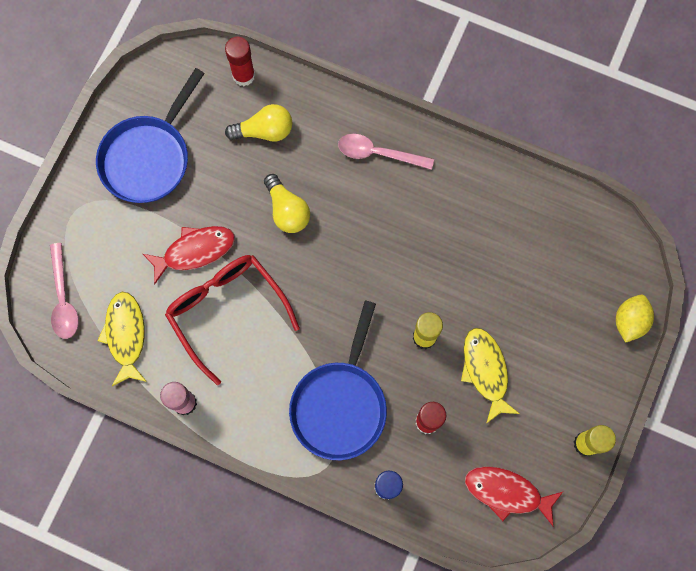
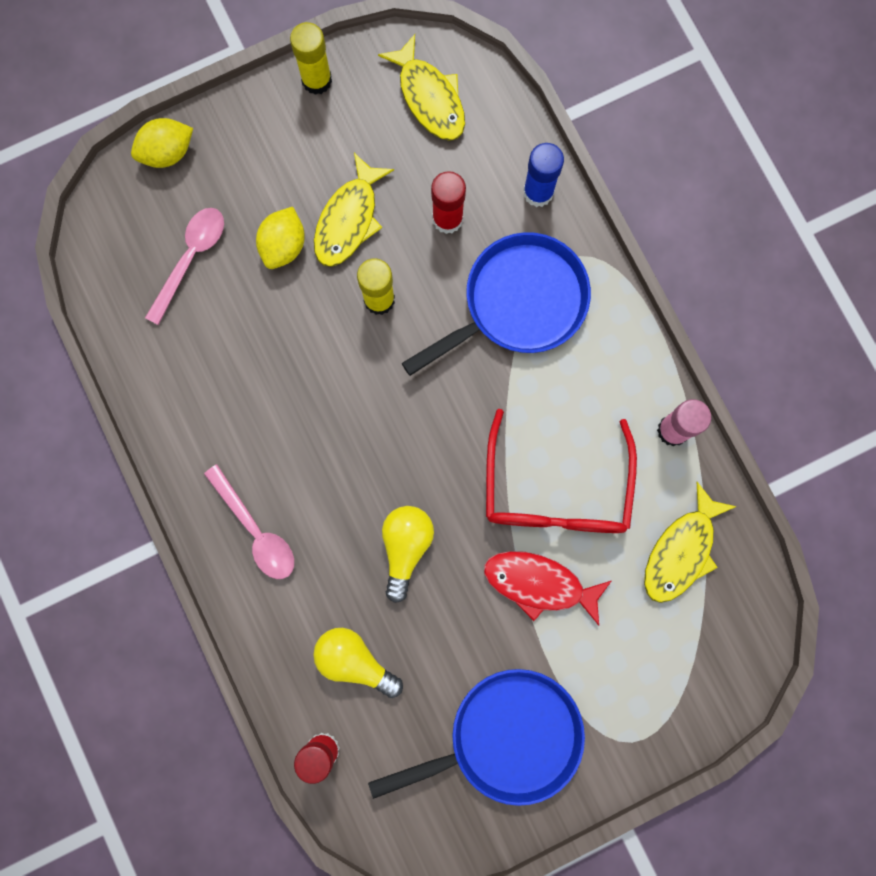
camera: 140 degrees left, 5 degrees up
pink spoon [50,243,79,339] -> pink spoon moved to [145,208,224,325]
red fish [465,466,563,526] -> yellow fish [378,34,465,141]
none -> yellow lemon [256,207,305,269]

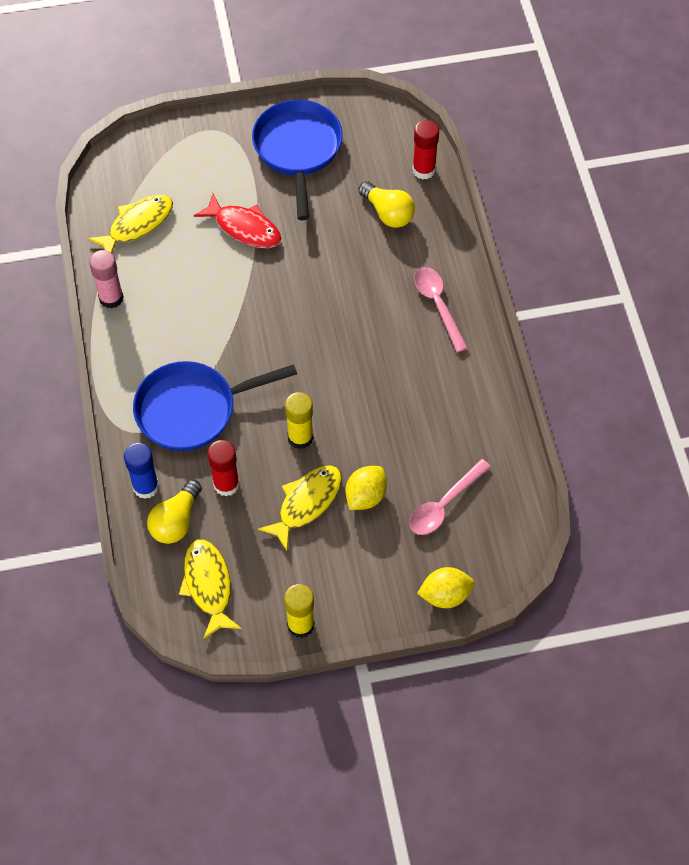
camera: 165 degrees left, 20 degrees down
blue pan [368,669,585,806] -> blue pan turned 90 degrees clockwise [252,100,343,220]
yellow light bulb [382,506,434,603] -> yellow light bulb moved to [147,480,202,544]
red glasses [486,409,637,533] -> none

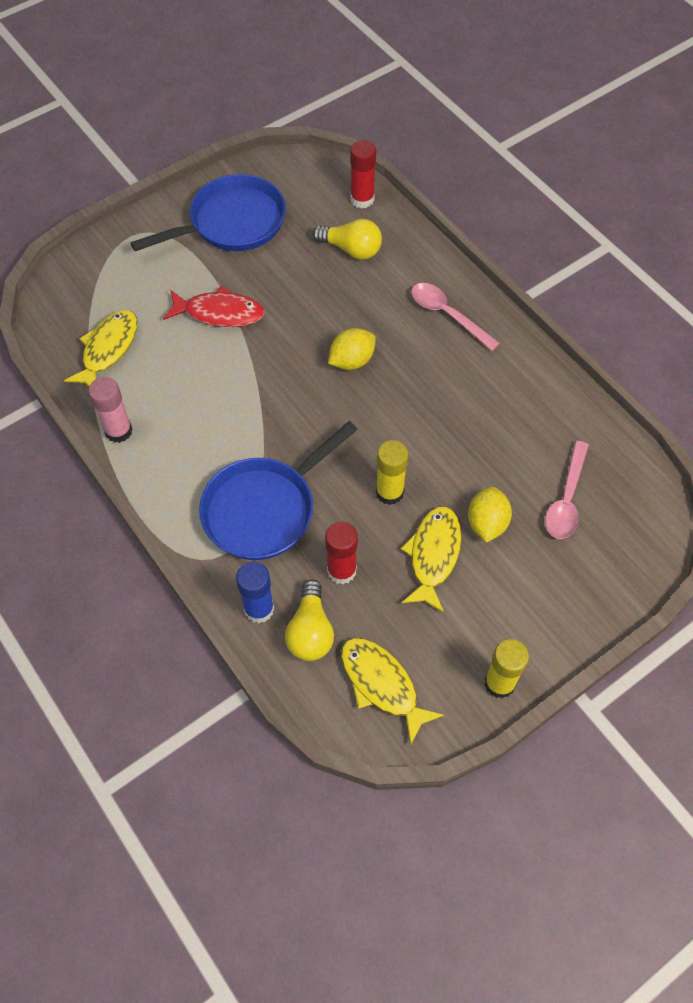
camera: 25 degrees left, 0 degrees up
blue pan [252,100,343,220] -> blue pan turned 90 degrees clockwise [131,174,286,251]
yellow lemon [417,567,475,608] -> yellow lemon moved to [328,328,376,370]

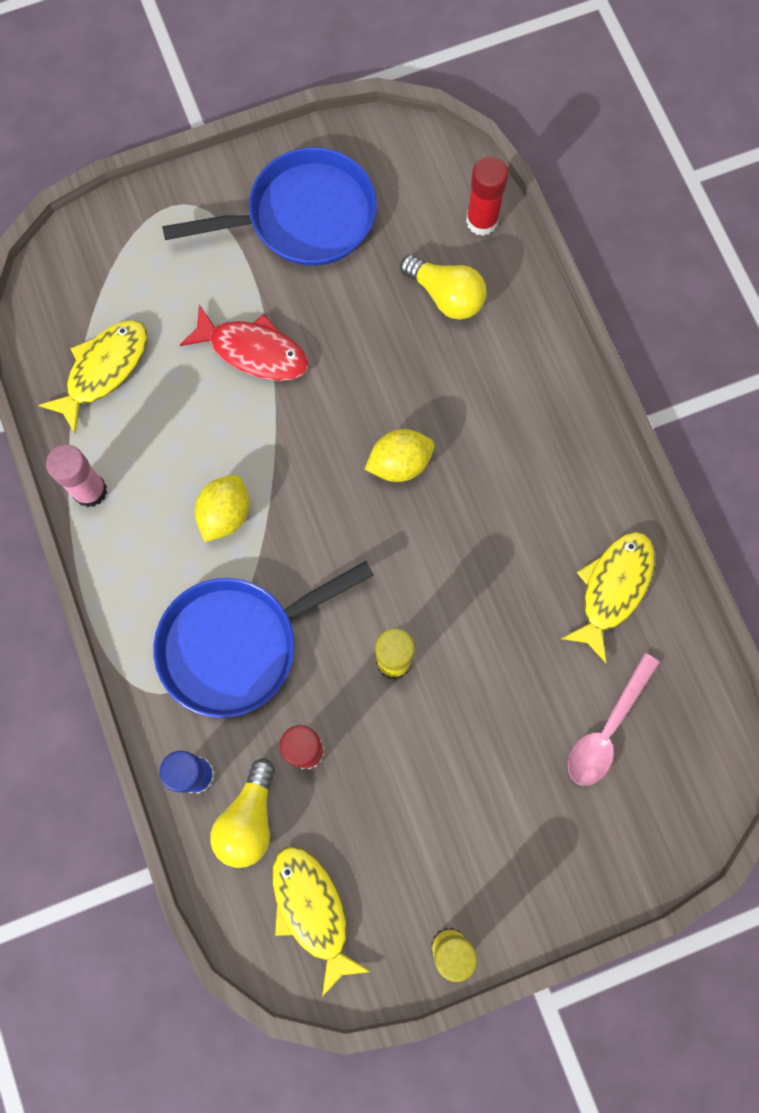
camera: 15 degrees right, 15 degrees up
yellow fish [401,506,462,613] -> yellow fish moved to [561,532,655,663]
pink spoon [411,283,500,351] -> none
yellow lemon [468,486,512,543] -> yellow lemon moved to [195,475,249,542]

